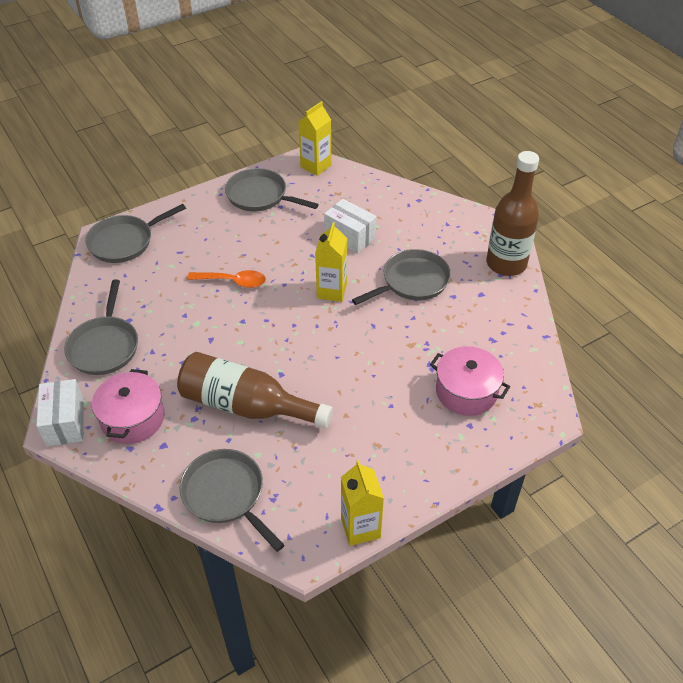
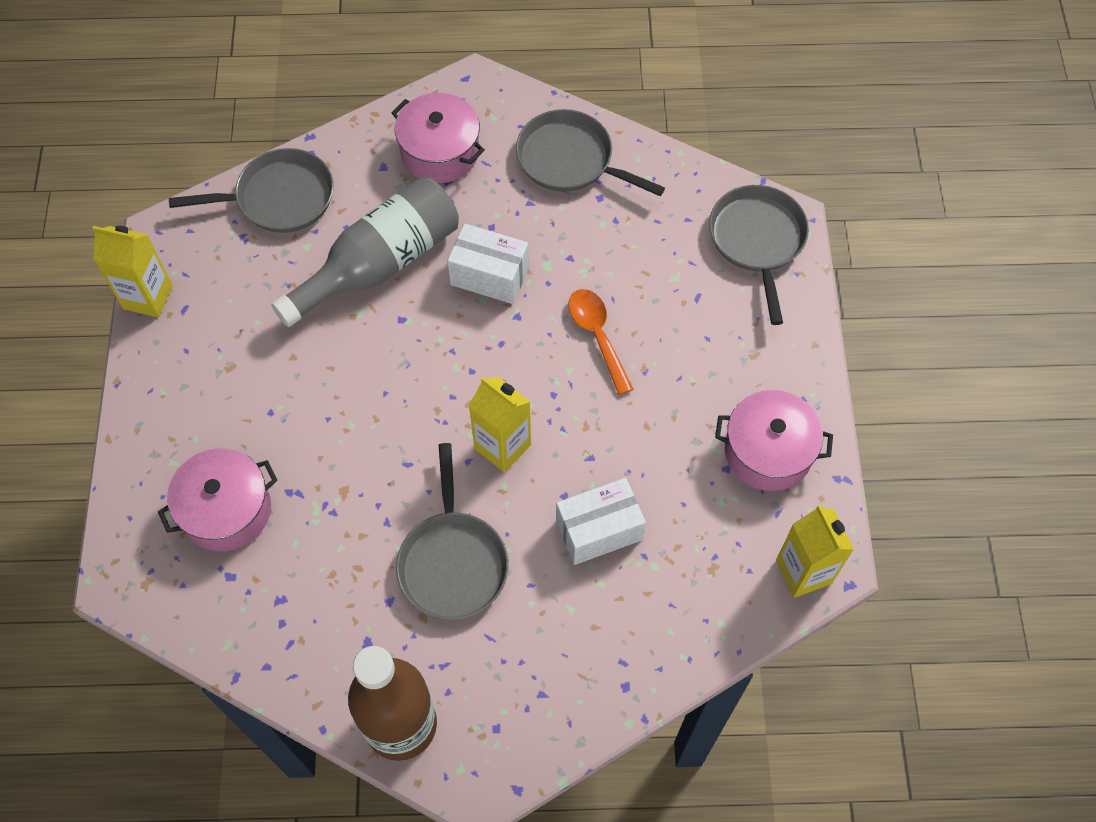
camera: 120 degrees right, 15 degrees up
white box [36,379,84,447] -> white box moved to [447,224,529,304]
brown bottle [177,352,333,428] -> grey bottle [271,177,459,327]
orange spoon [187,270,266,288] -> orange spoon turned 120 degrees clockwise [568,289,634,395]
grey pan [225,168,319,211] -> pink pot [715,390,833,491]

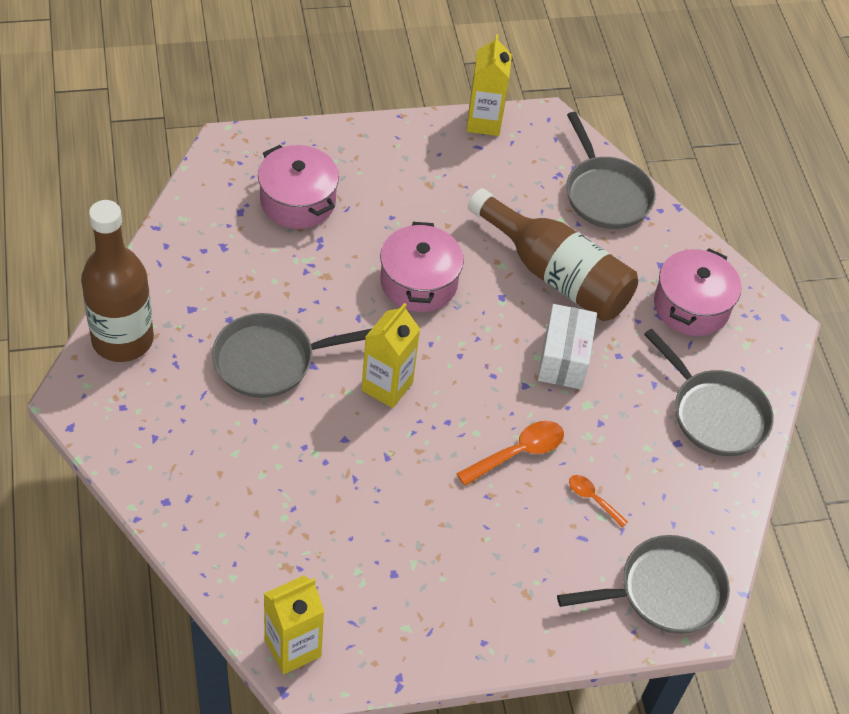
camera: 75 degrees right, 10 degrees down
grey bottle [271,177,459,327] -> brown bottle [468,188,638,321]
grey pan [516,109,665,196] -> grey pan turned 120 degrees clockwise [644,329,774,456]
white box [556,478,646,565] -> none
pink pot [715,390,833,491] -> pink pot moved to [380,222,464,312]
none -> orange spoon [569,475,628,527]

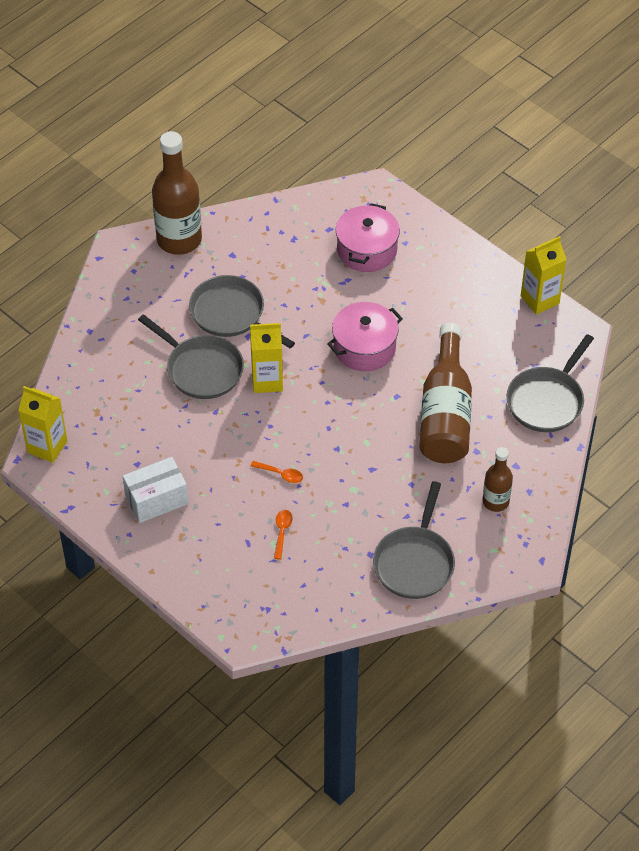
camera: 60 degrees right, 0 degrees up
orange spoon [456,421,564,486] -> orange spoon [250,461,303,483], size x0.59
white box [538,304,597,390] -> white box moved to [123,457,188,523]
grey pan [557,535,730,634] -> grey pan moved to [138,314,244,399]
pink pot [654,248,741,336] -> brown bottle [482,447,513,512]

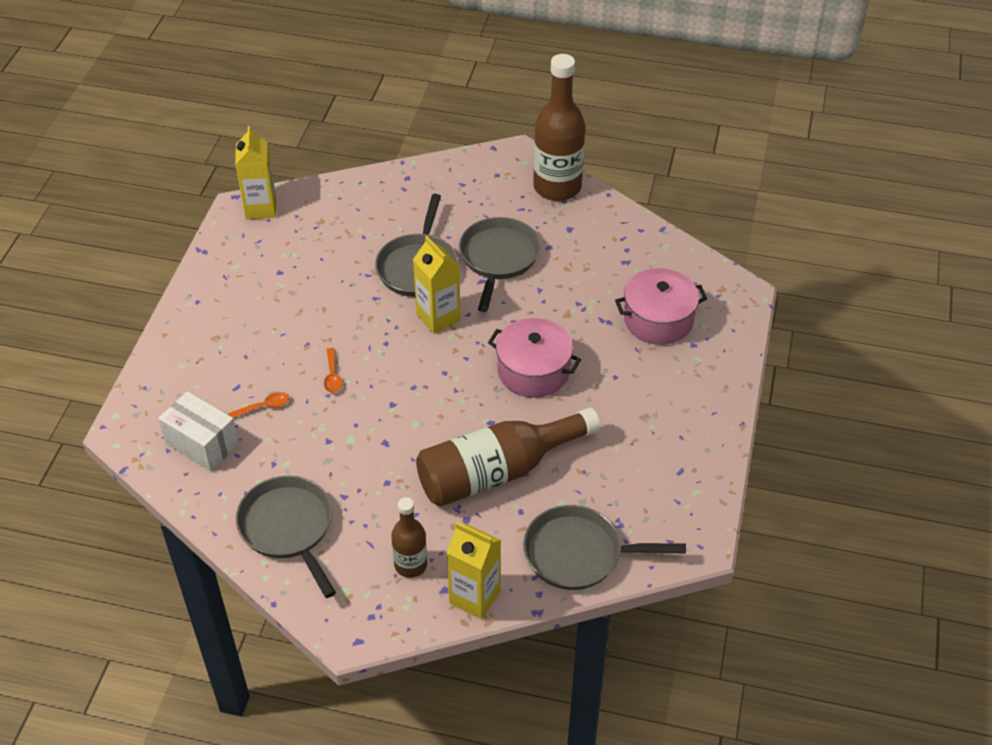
camera: 60 degrees right, 5 degrees down
white box [123,457,188,523] -> white box moved to [158,391,239,471]
grey pan [373,481,455,599] -> grey pan turned 75 degrees clockwise [236,476,336,598]
yellow carton [521,236,567,315] -> yellow carton moved to [447,522,501,619]

